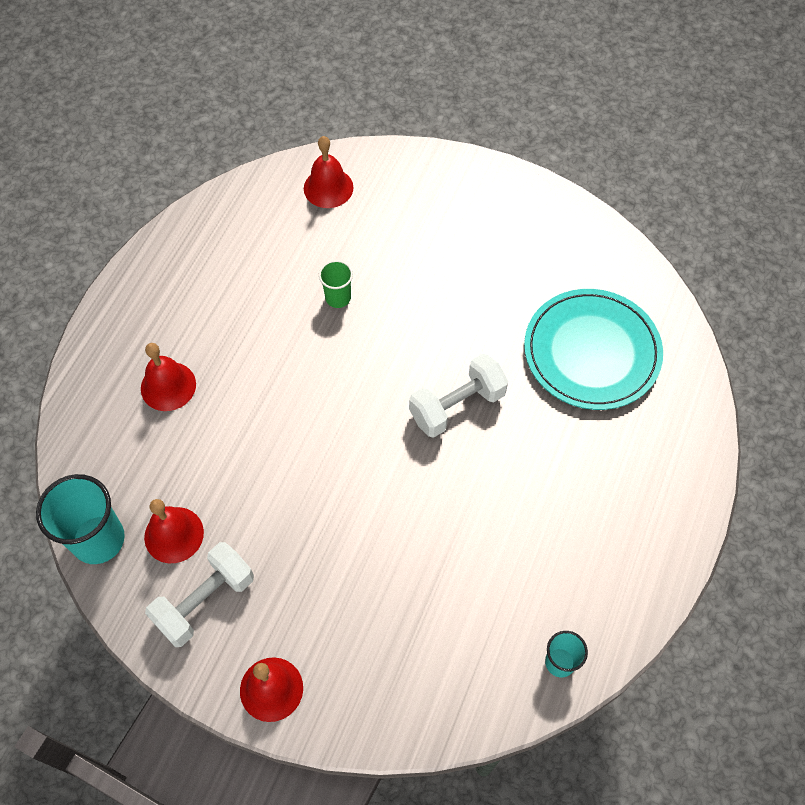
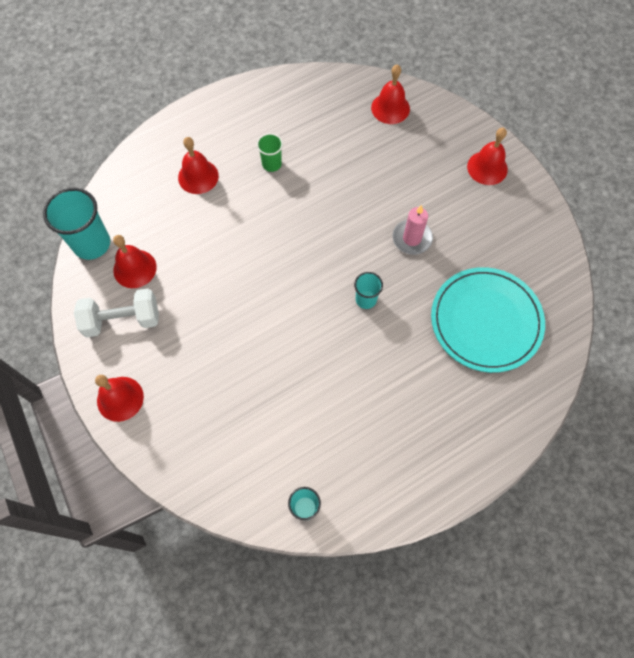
camera: 35 degrees right, 5 degrees up
green cup [319,260,353,308] -> green cup moved to [257,133,283,172]
white dumbbell [409,354,508,438] -> turquoise cup [354,272,383,309]
none -> pink candle [392,205,433,255]
none -> red bell [467,128,508,185]

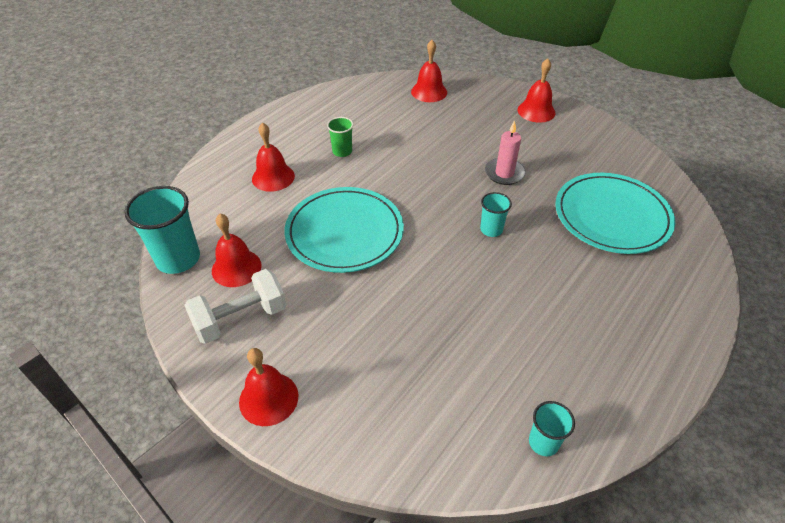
camera: 20 degrees left, 20 degrees down
none -> turquoise plate [284,187,404,273]

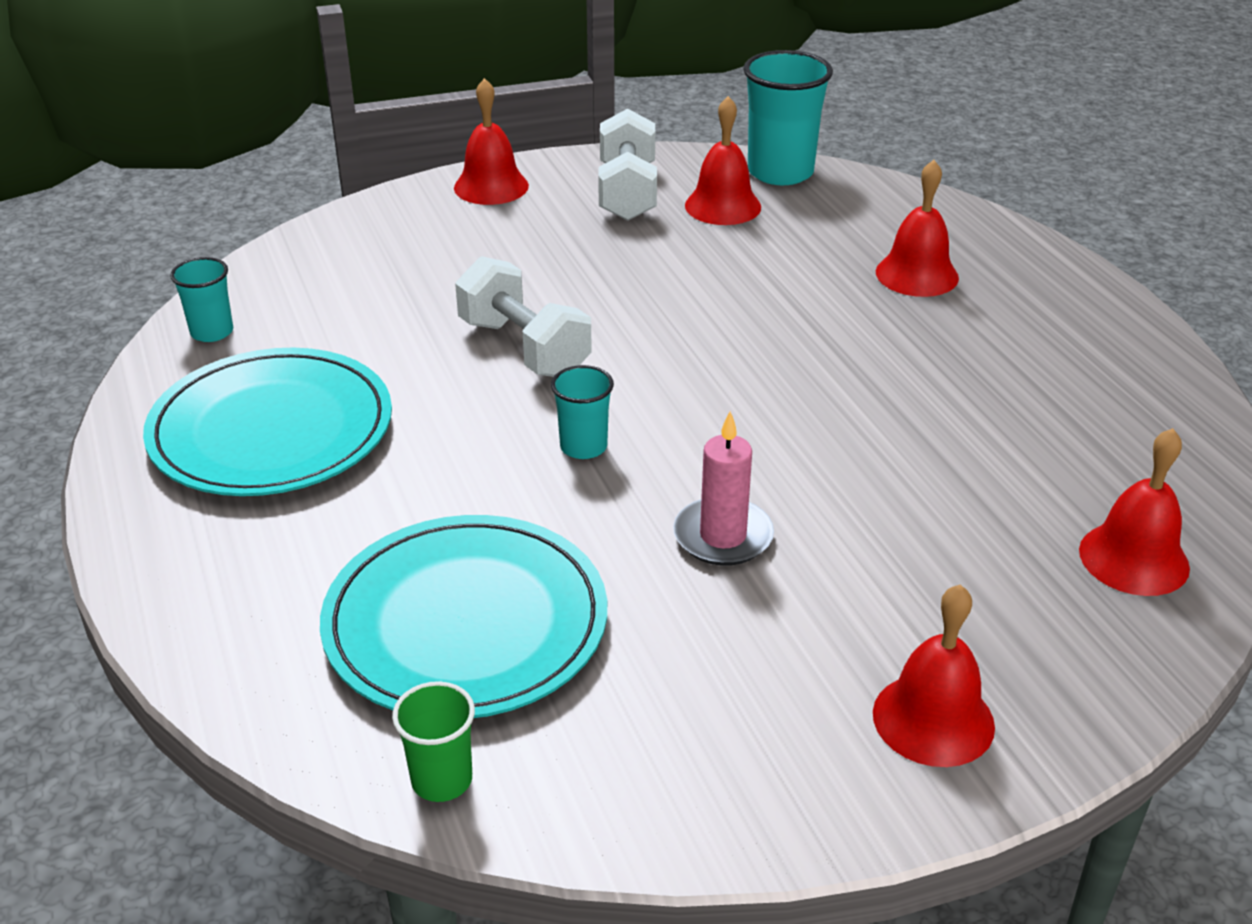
camera: 120 degrees right, 10 degrees down
turquoise plate [284,187,404,273] -> turquoise plate moved to [143,348,392,496]
green cup [327,117,354,157] -> green cup moved to [392,681,475,802]
none -> white dumbbell [455,256,592,377]

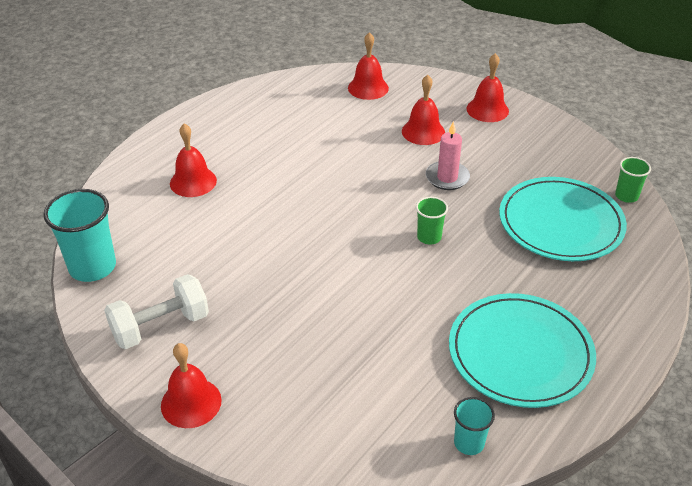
camera: 120 degrees left, 5 degrees up
white dumbbell [455,256,592,377] -> none
turquoise cup [551,365,614,459] -> green cup [416,197,448,245]
red bell [685,96,761,225] -> red bell moved to [402,75,445,145]

